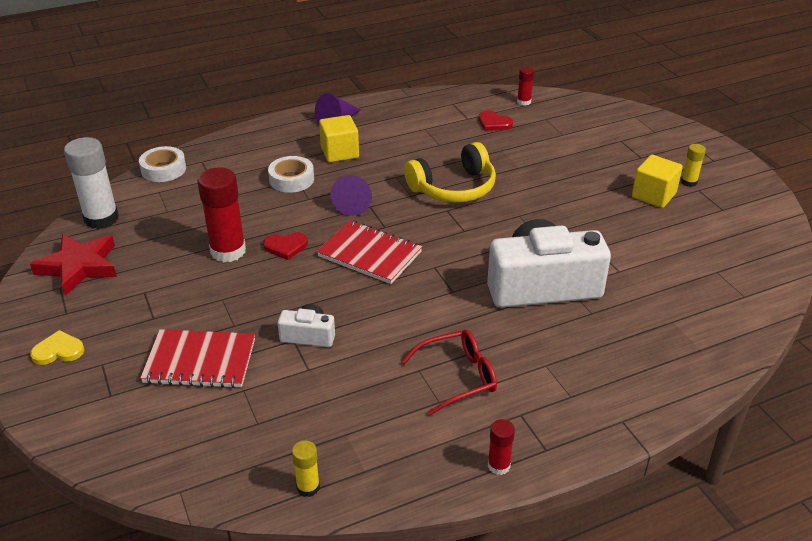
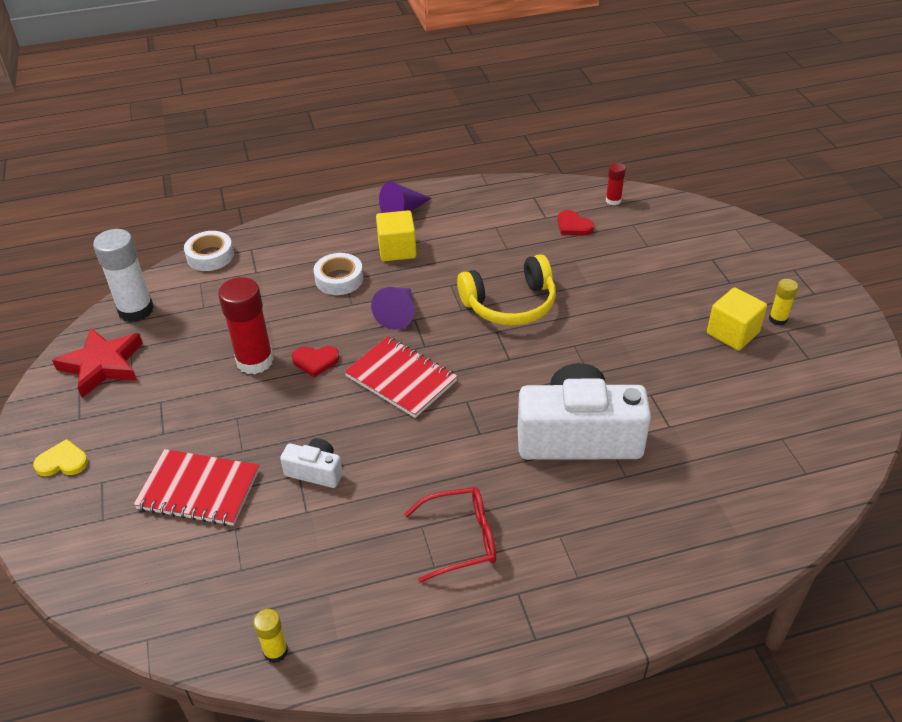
camera: 10 degrees right, 5 degrees up
red glue stick [488,419,515,475] -> none

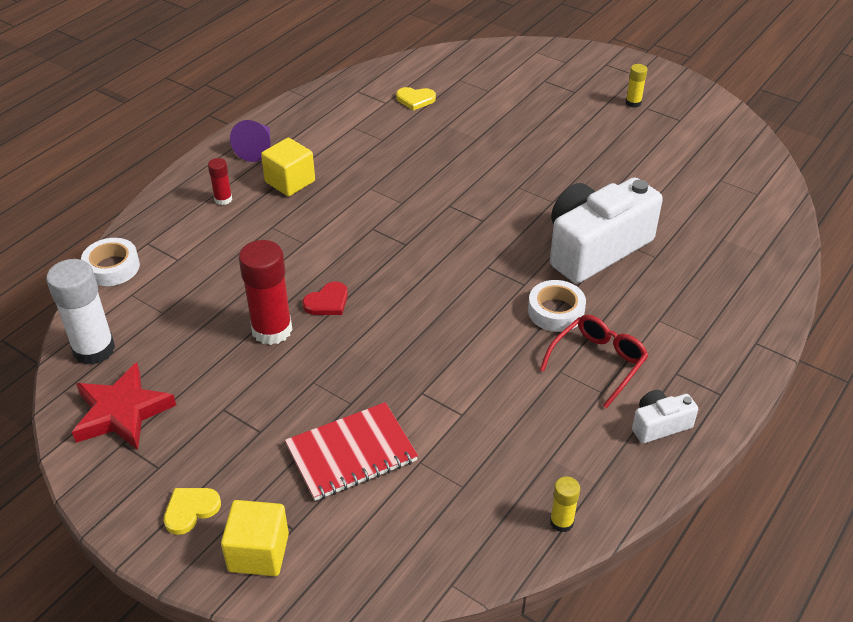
camera: 40 degrees left, 0 degrees up
white camera [280,438,343,488] -> white camera moved to [632,390,698,443]
white tape [314,253,363,295] -> white tape moved to [528,280,586,332]
red notebook [344,336,458,418] -> none
purple cone [371,287,414,330] -> none
yellow headphones [457,254,556,325] -> none
red heart [558,210,594,235] -> yellow heart [396,87,436,111]
red glue stick [606,163,626,205] -> red glue stick moved to [208,158,232,205]
yellow cube [707,287,767,351] -> yellow cube moved to [221,500,289,576]

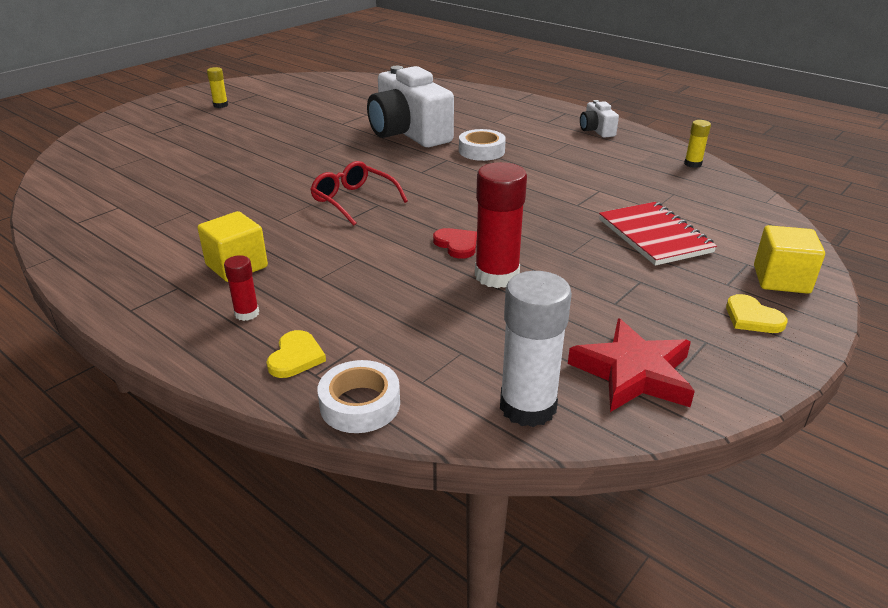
camera: 85 degrees left, 10 degrees down
purple cone [230,120,270,162] -> none
yellow heart [396,87,436,111] -> yellow heart moved to [266,330,326,378]
red glasses [540,315,648,408] -> red glasses moved to [310,161,408,226]

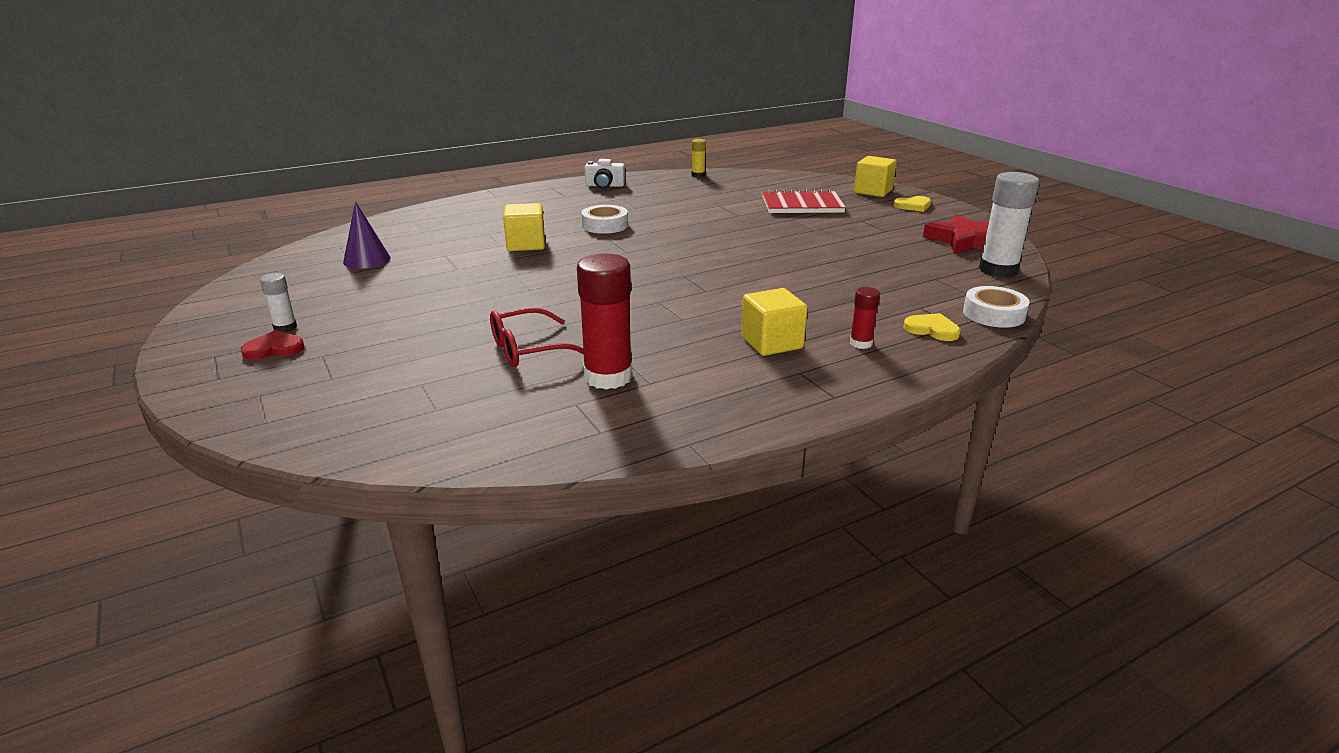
camera: 70 degrees left, 5 degrees down
yellow glue stick [207,67,228,108] -> white glue stick [260,273,297,332]
red glasses [310,161,408,226] -> red glasses moved to [490,308,584,367]
white camera [367,66,454,147] -> yellow cube [503,203,545,251]
red heart [433,228,477,259] -> red heart moved to [241,330,305,360]
red glue stick [475,162,527,288] -> red glue stick moved to [577,254,632,389]
none -> purple cone [343,201,391,269]

